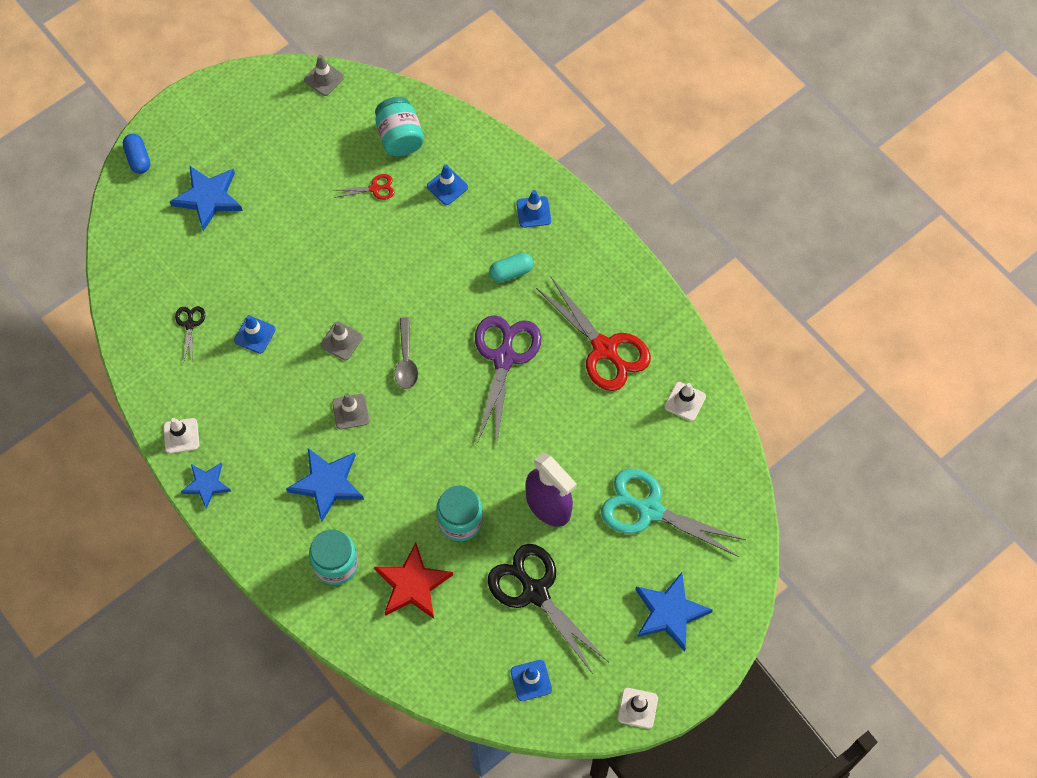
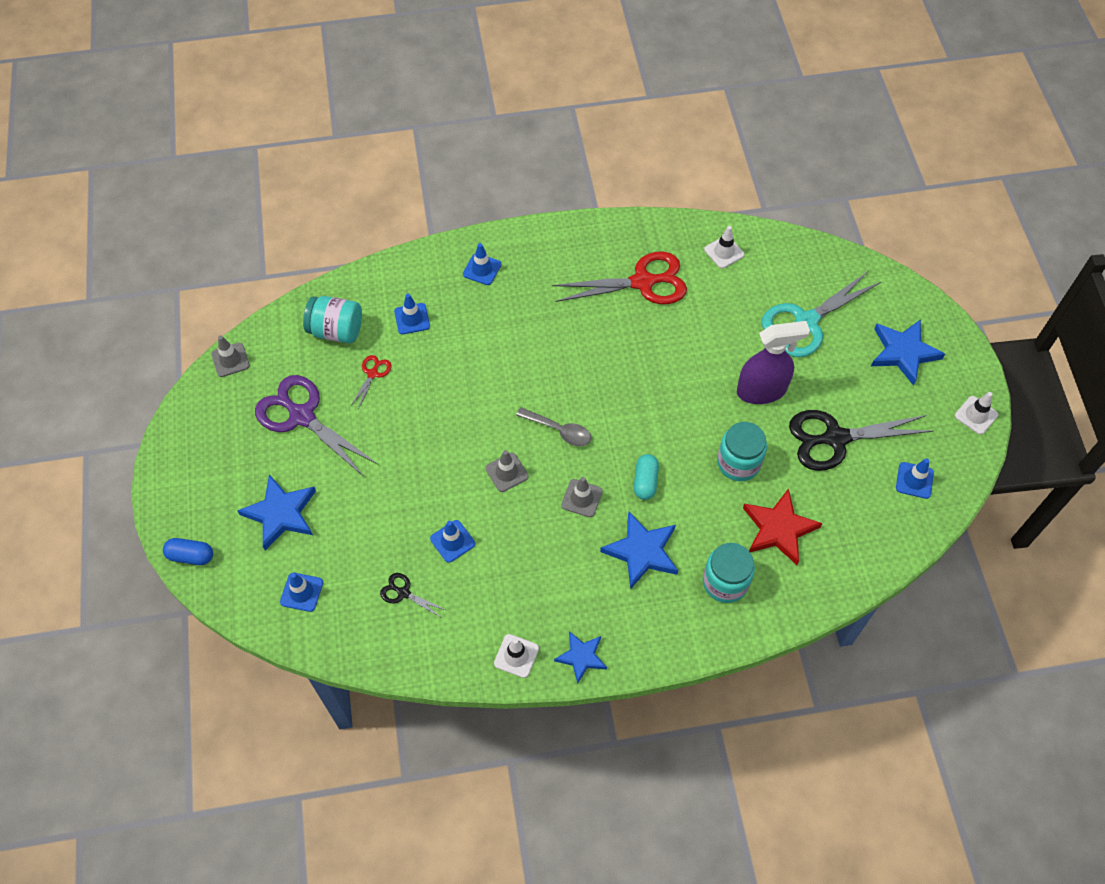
camera: 60 degrees left, 5 degrees down
purple scissors [475,315,541,443] -> purple scissors moved to [255,375,378,477]
turquoise capsule [489,253,533,282] -> turquoise capsule moved to [634,454,659,500]
none -> blue traffic cone [280,573,323,612]

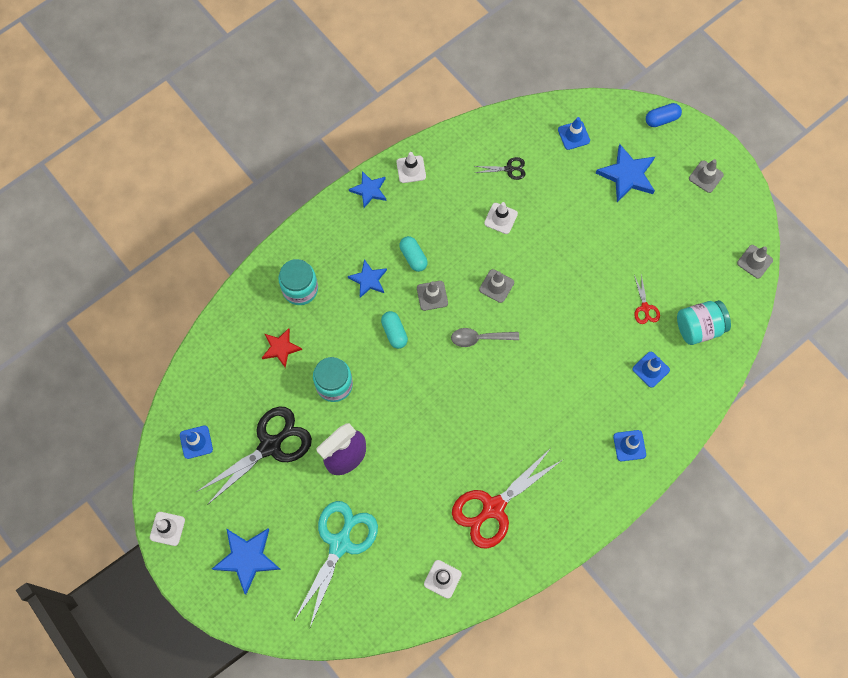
camera: 150 degrees right, 10 degrees up
purple scissors [255,375,378,477] -> none
blue traffic cone [430,520,475,563] -> white traffic cone [484,202,518,234]
blue star [600,511,678,589] -> blue star [348,259,387,298], size x0.64
red star [743,488,822,565] -> red star [262,328,302,368], size x0.64
none -> turquoise capsule [399,236,428,272]
none -> grey traffic cone [689,159,724,193]

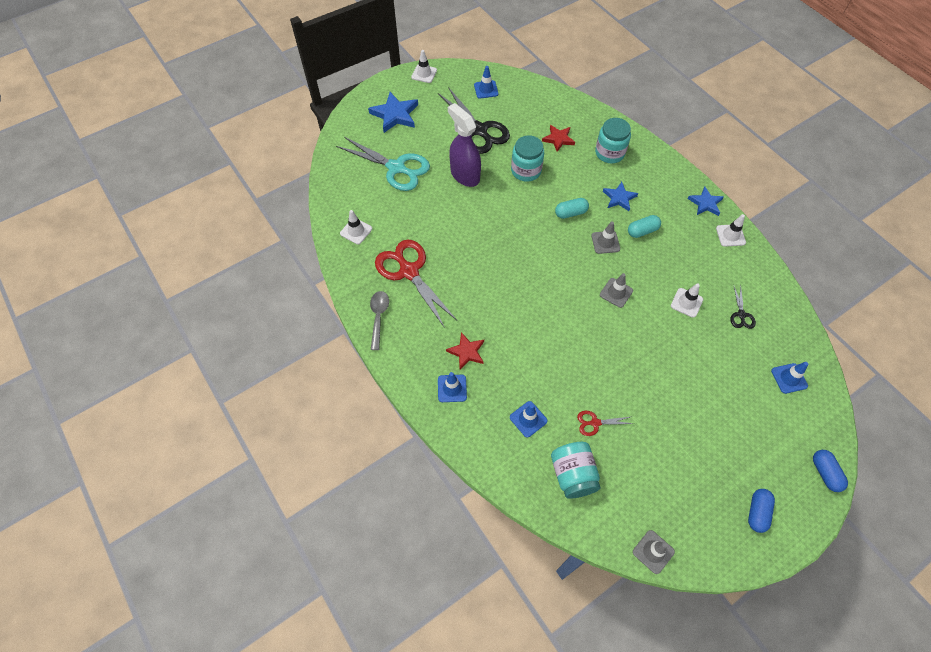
camera: 95 degrees right, 10 degrees down
grey spoon [451,328,519,347] -> grey spoon moved to [370,291,389,350]
blue star [596,144,655,202] -> none
grey traffic cone [689,159,724,193] -> blue capsule [748,489,775,533]
none -> red star [446,332,484,369]

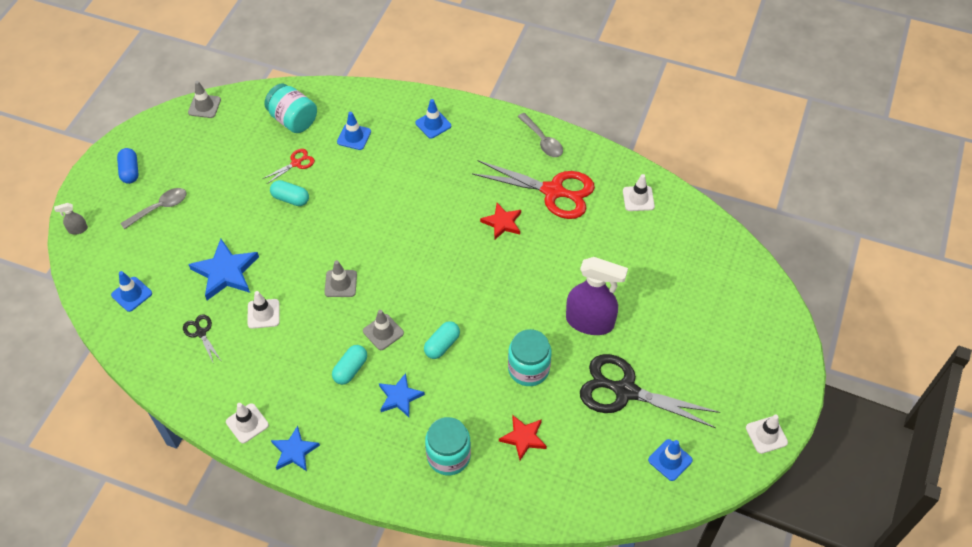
camera: 145 degrees right, 5 degrees down
turquoise scissors [336,137,430,191] -> none
blue star [368,92,418,133] -> blue star moved to [188,239,259,300]
red star [446,332,484,369] -> red star moved to [480,203,521,239]
blue capsule [813,450,848,492] -> grey spray bottle [54,203,88,234]
none -> grey spoon [120,188,187,229]
none -> turquoise capsule [270,180,309,206]

